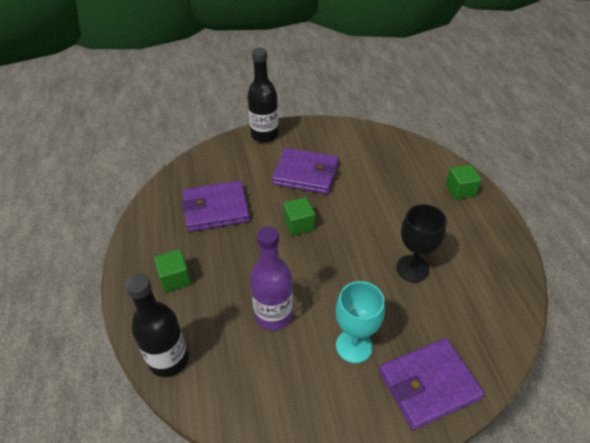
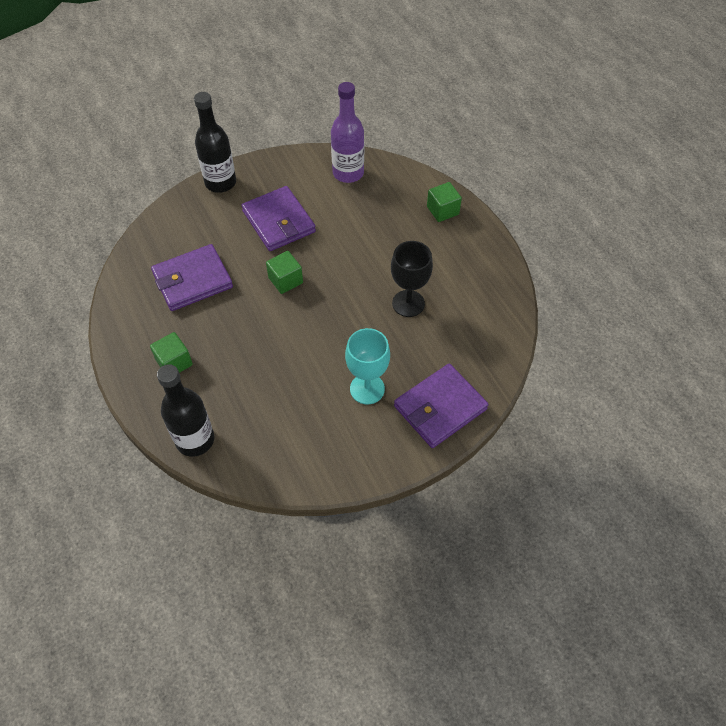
camera: 15 degrees left, 10 degrees up
purple bottle [250,226,293,330] -> purple bottle moved to [331,82,364,183]
purple wallet [272,148,339,194] -> purple wallet turned 60 degrees clockwise [241,186,316,251]

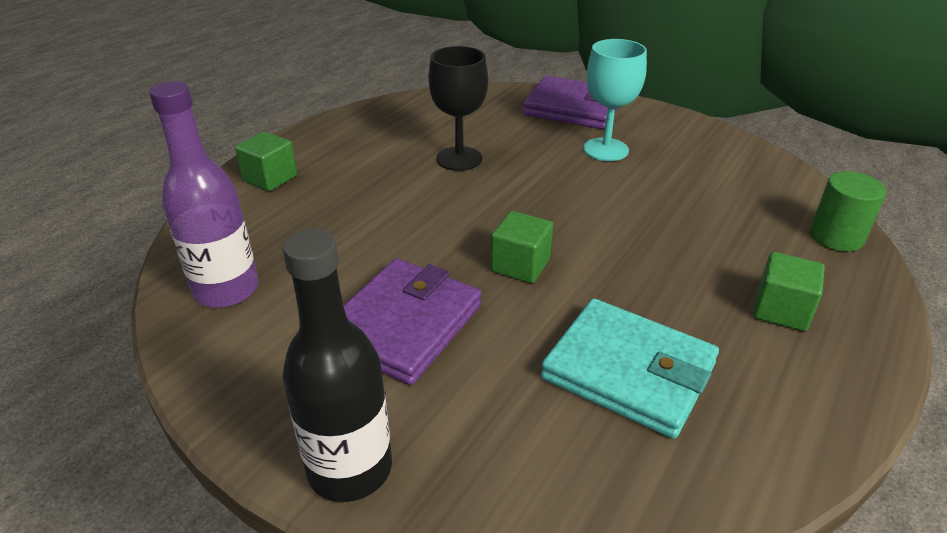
camera: 120 degrees left, 20 degrees down
purple wallet [151,244,233,311] -> turquoise wallet [541,298,719,439]
black bottle [157,364,214,457] -> green cylinder [810,171,887,252]

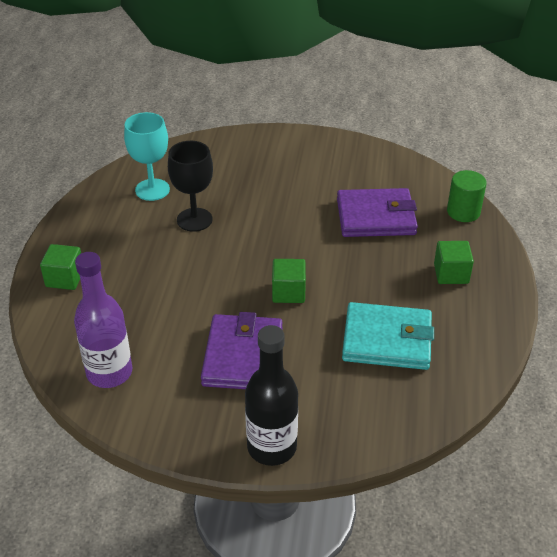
camera: 25 degrees left, 5 degrees up
purple wallet [523,76,617,129] -> purple wallet moved to [337,188,418,237]
turquoise goblet [583,39,647,161] -> turquoise goblet moved to [124,112,170,201]

